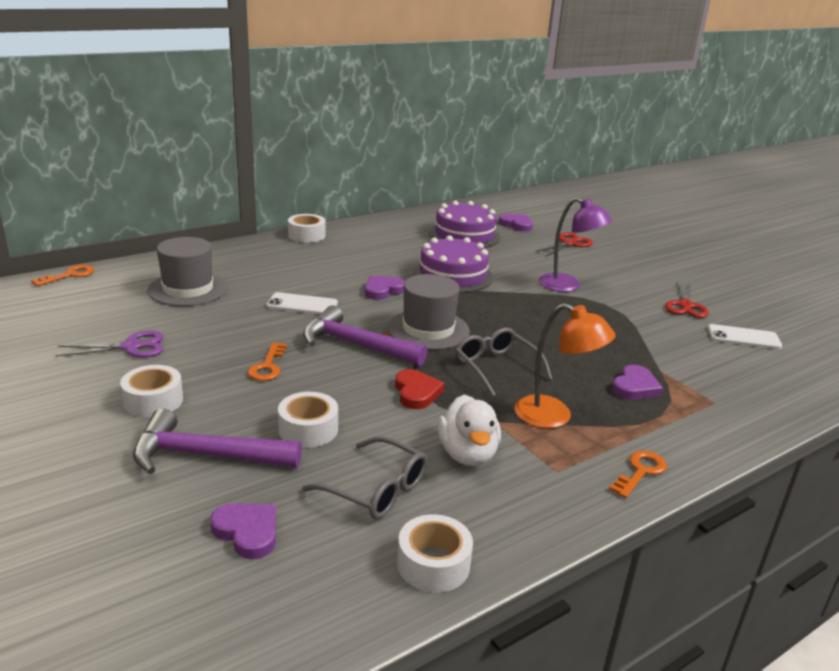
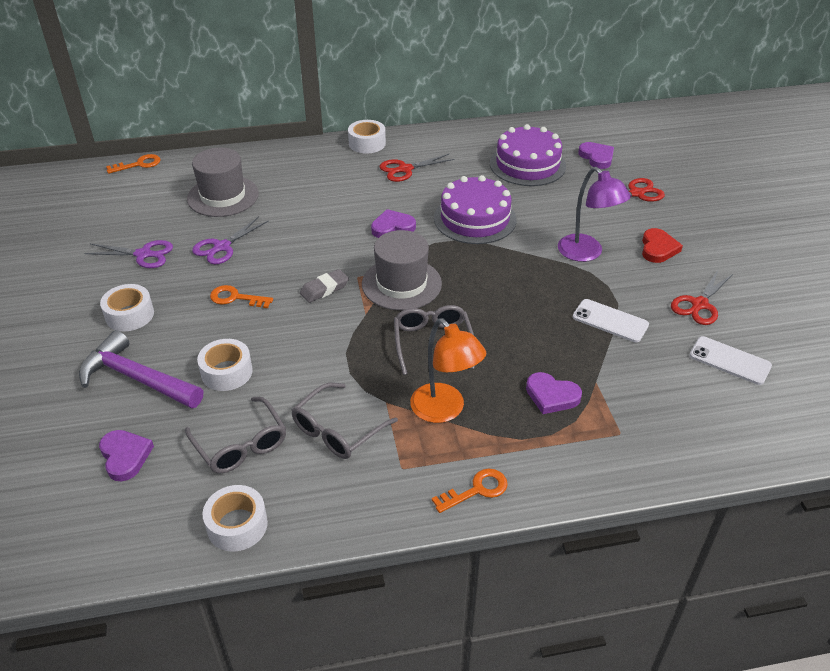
camera: 25 degrees right, 15 degrees up
orange key [248,342,287,381] -> orange key turned 75 degrees clockwise [210,285,273,308]
white phone [266,292,338,314] -> white phone moved to [573,299,649,342]
purple hammer [303,305,427,366] -> grey eraser [300,269,349,303]
red heart [395,369,445,409] -> red heart moved to [642,228,683,263]
white duck [437,395,501,466] -> grey glasses [292,383,398,459]
purple heart [612,365,663,400] -> purple heart turned 60 degrees clockwise [526,372,582,414]
none -> purple scissors [192,216,269,264]
none -> red scissors [379,154,455,182]

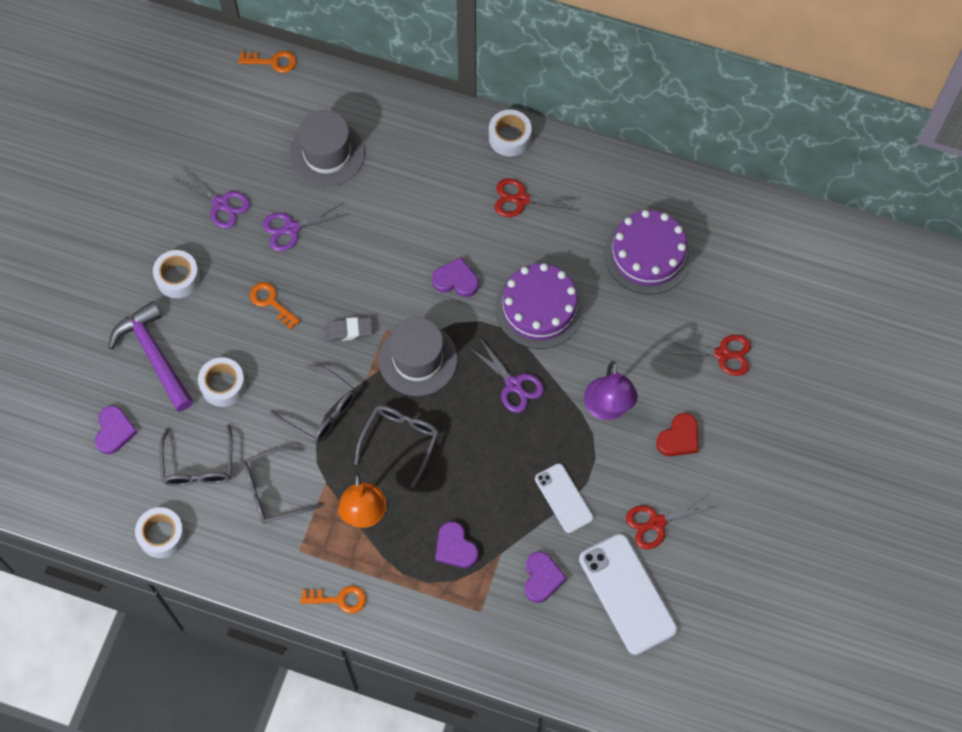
camera: 30 degrees right, 25 degrees up
purple heart [578,142,614,169] -> purple heart moved to [524,551,567,603]
white phone [690,336,772,385] -> white phone [579,534,678,655], size x1.66
none -> grey glasses [270,364,356,443]
none -> purple scissors [470,338,544,413]

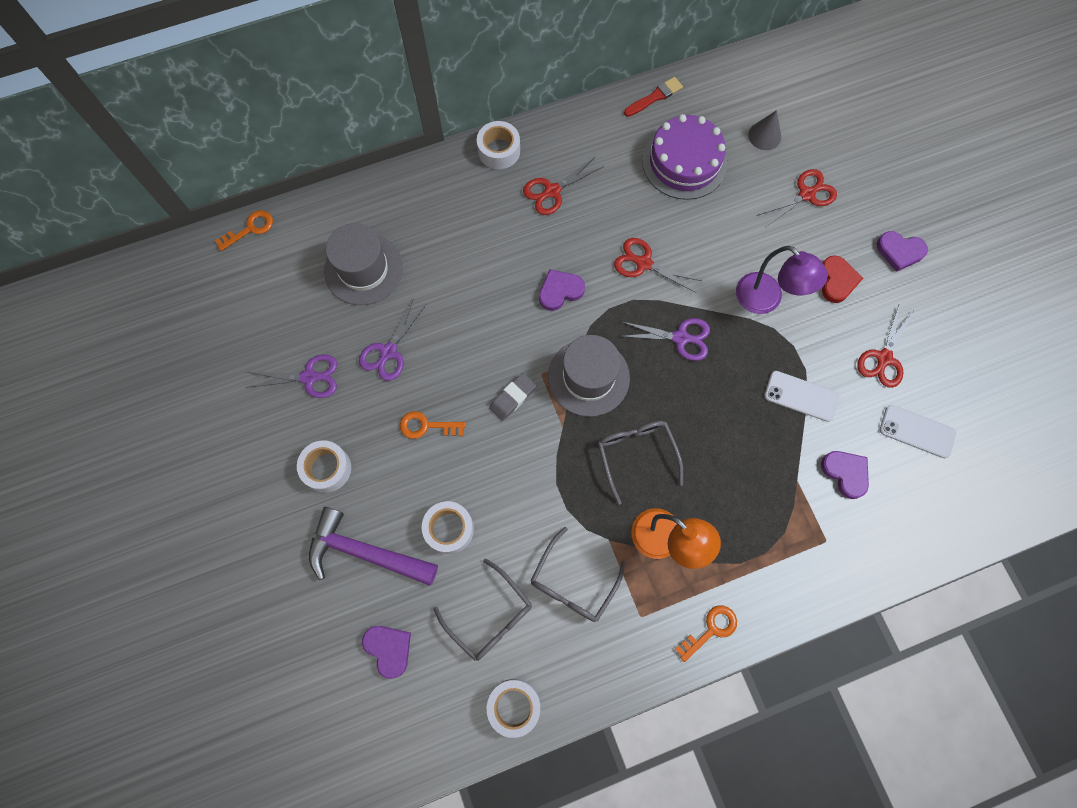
camera: 40 degrees left, 5 degrees up
grey glasses [270,364,356,443] -> none
purple heart [435,521,478,568] -> purple heart moved to [877,231,928,272]
purple cake [496,263,584,349] -> red scissors [614,238,702,293]
white phone [579,534,678,655] -> white phone [880,405,956,458], size x0.60
none -> red brush [624,77,683,117]
none -> grey cone [748,110,781,150]

